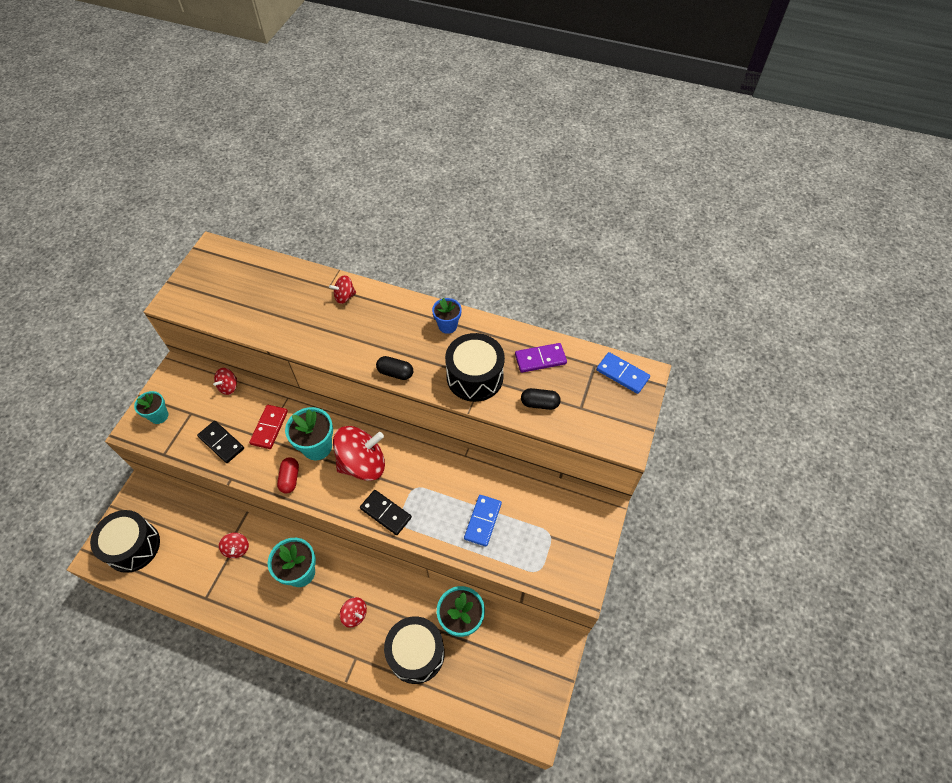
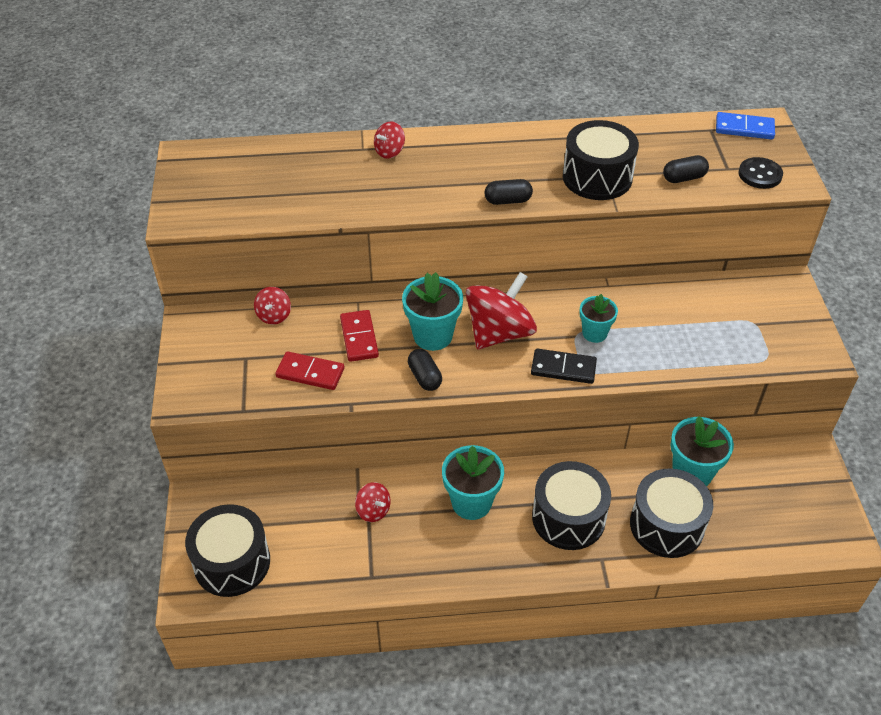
camera: 25 degrees left, 10 degrees down
turquoise flower pot [134,391,168,424] -> turquoise flower pot moved to [579,294,618,343]
black domino [197,421,244,463] -> red domino [275,351,345,390]
red capsule [277,457,299,493] -> black capsule [408,349,442,391]
red spinning top [340,597,367,628] -> black drum [532,461,611,550]
blue flower pot [432,298,462,334] -> none
blue domino [464,495,502,547] -> none
purple domino [515,343,567,373] -> none
none -> black button [738,157,783,189]

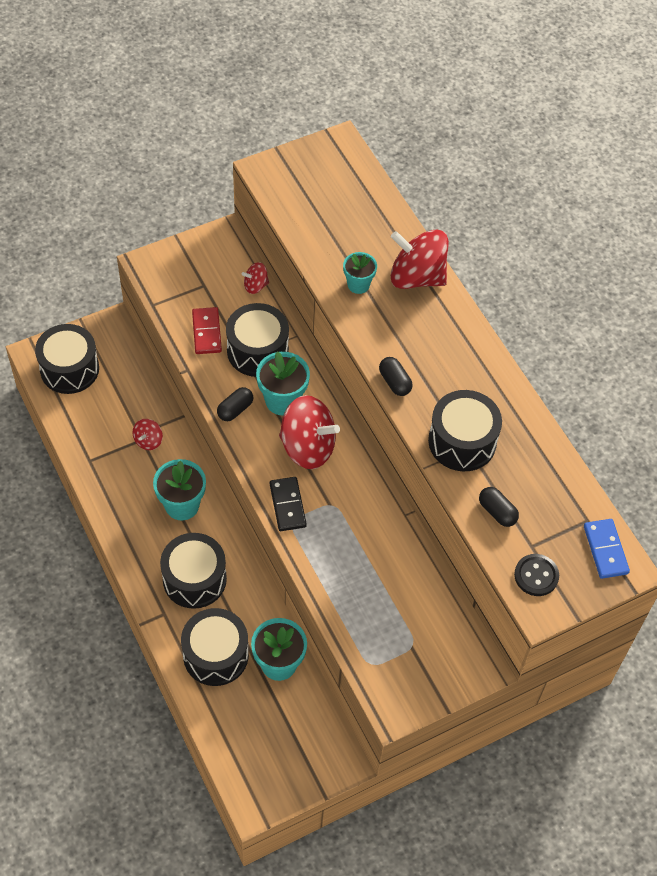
camera: 65 degrees right, 10 degrees up
red domino [340,310,379,362] -> black drum [226,303,289,377]
red spinning top [374,121,405,159] -> red spinning top [391,230,449,289], size x2.11
turquoise flower pot [579,294,618,343] -> turquoise flower pot moved to [343,252,377,294]

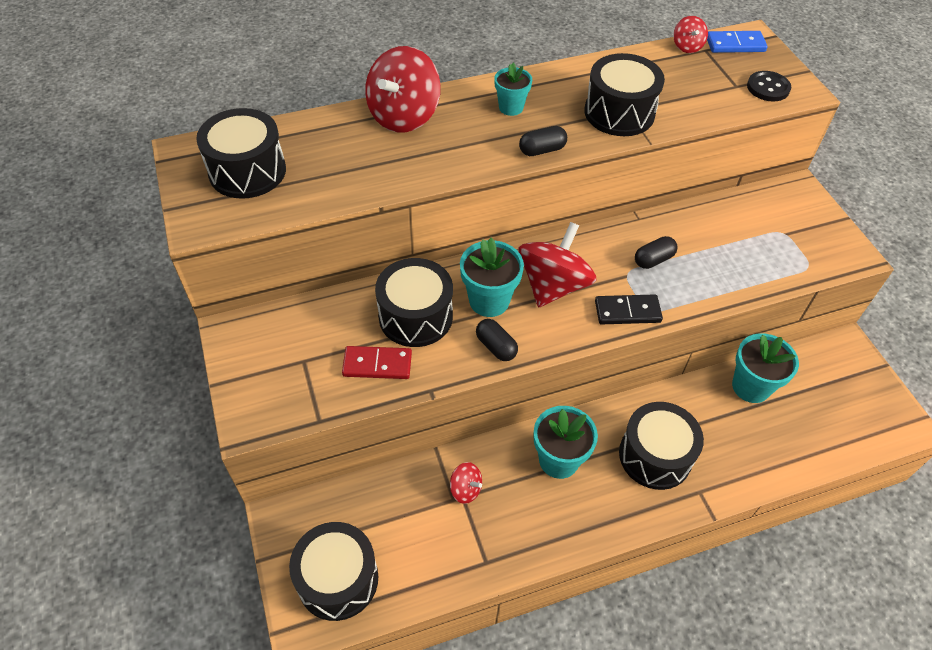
camera: 80 degrees left, 5 degrees down
black drum [181,608,249,686] -> black drum moved to [196,108,286,199]
red spinning top [242,262,269,294] -> red spinning top moved to [673,16,708,53]
turquoise flower pot [343,252,377,294] -> turquoise flower pot moved to [494,62,532,116]
black capsule [479,487,519,527] -> black capsule moved to [635,236,677,269]

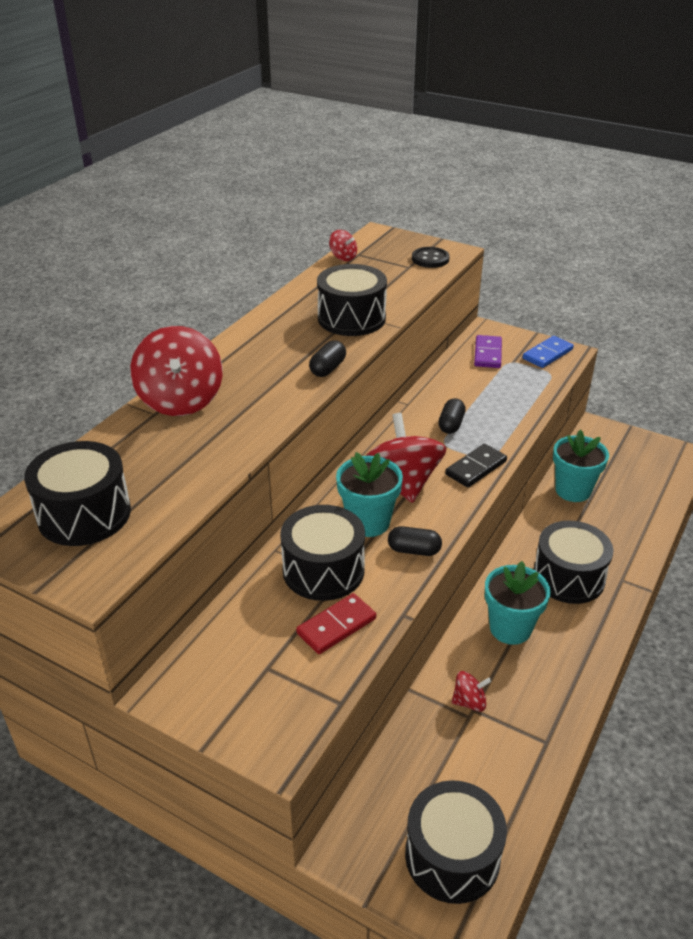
camera: 40 degrees left, 15 degrees down
turquoise flower pot [494,62,532,116] -> none
blue domino [707,31,768,53] -> blue domino moved to [523,336,574,368]
none -> purple domino [474,335,502,368]

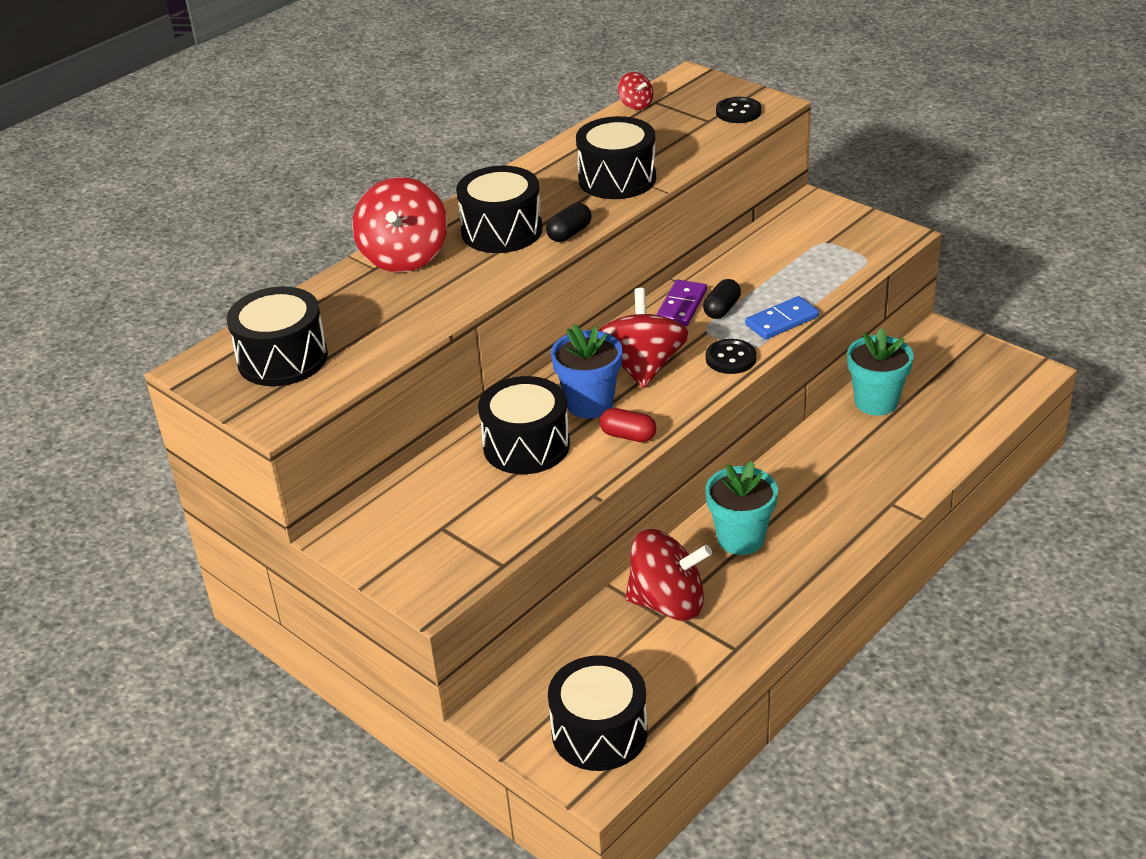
camera: 15 degrees right, 0 degrees up
red domino [296,593,376,654] -> none
turquoise flower pot [336,452,403,537] -> blue flower pot [551,324,623,419]
black capsule [388,526,442,556] -> red capsule [599,408,656,442]
black domino [445,444,507,488] -> black button [706,339,756,374]
red spinning top [452,671,492,712] -> red spinning top [625,529,712,621], size x2.11
purple domino [474,335,502,368] -> purple domino moved to [656,280,707,326]
blue domino [523,336,574,368] -> blue domino moved to [745,296,819,340]
black drum [534,520,613,604] -> black drum moved to [456,166,543,253]

